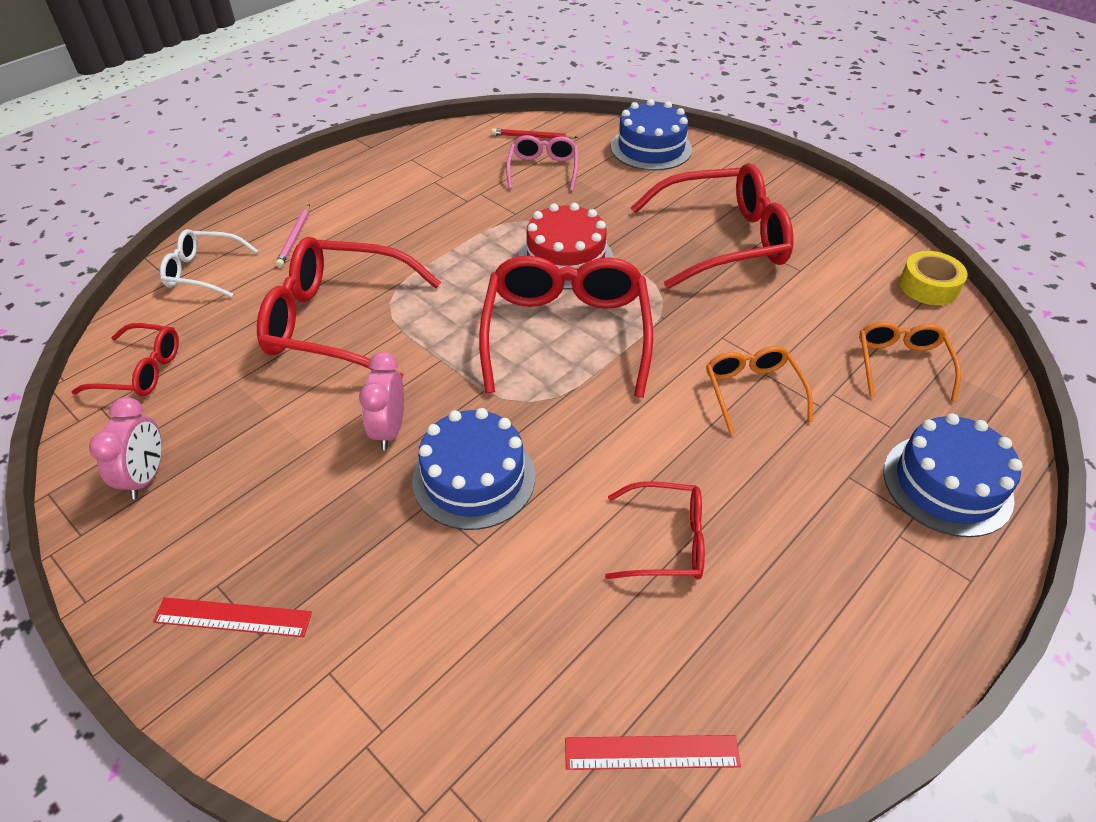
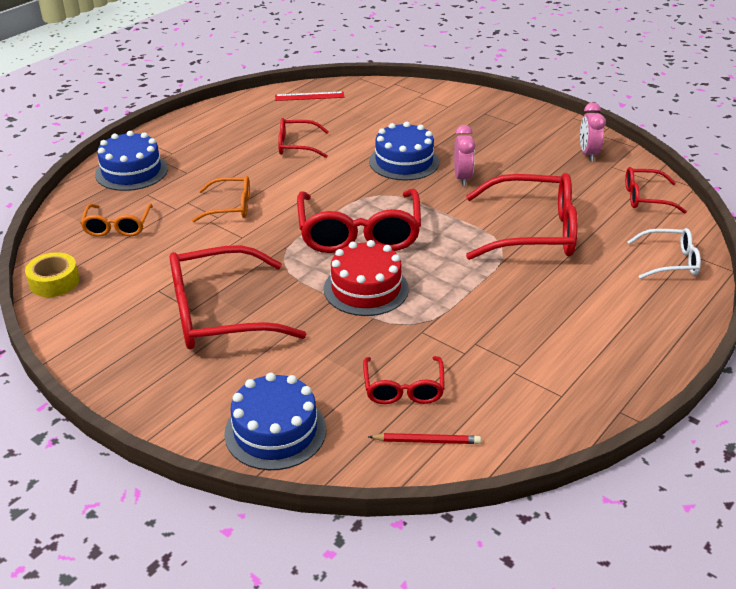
camera: 175 degrees right, 10 degrees down
red ruler [153,597,312,637] -> none
pink pencil [275,204,310,267] -> none
pink glasses [506,135,578,191] -> red glasses [363,356,445,404]
orange glasses [706,346,813,434] -> orange glasses turned 75 degrees counterclockwise [192,176,250,222]

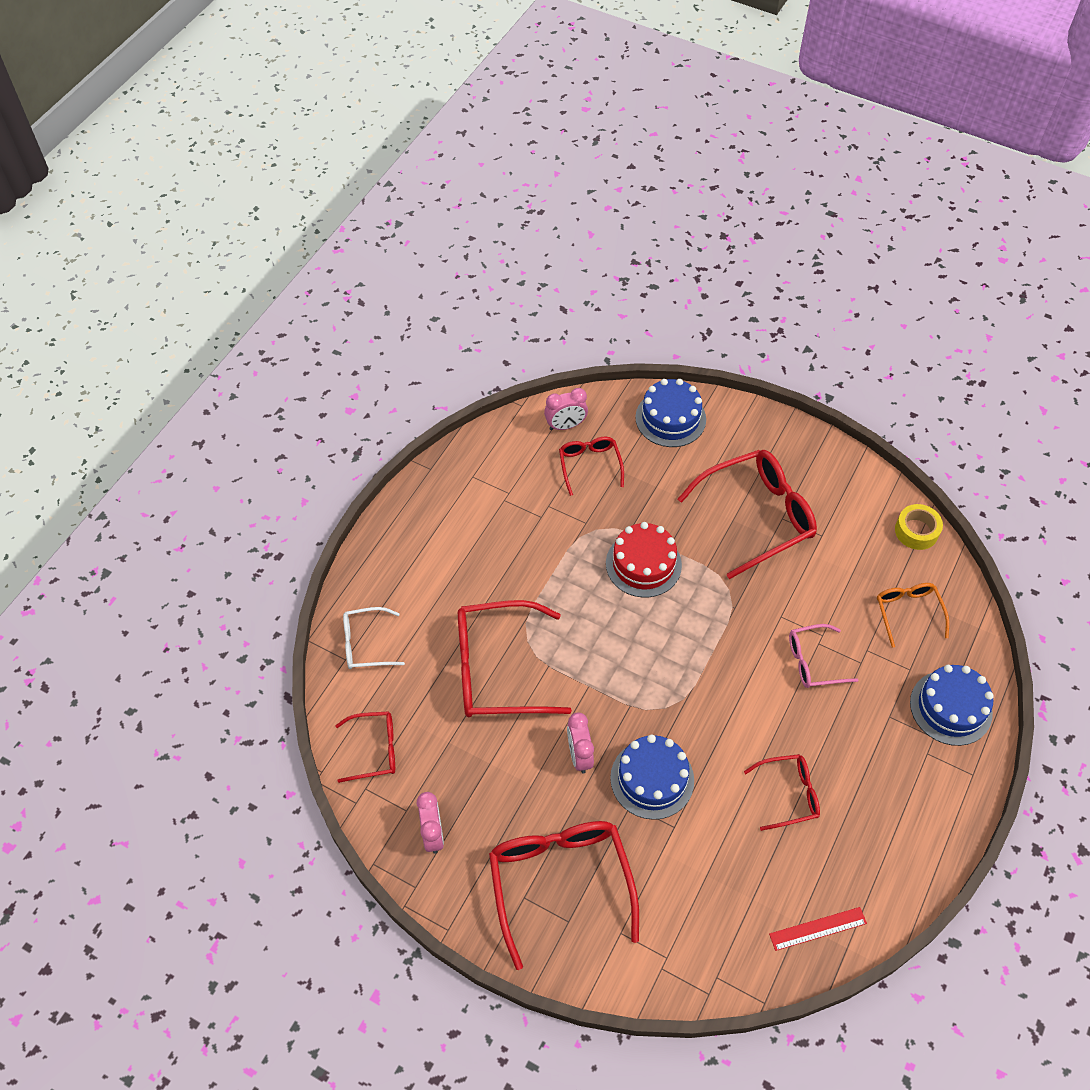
camera: 170 degrees right, 20 degrees up
orange glasses [192,176,250,222] -> pink glasses [789,624,858,688]
red glasses [297,189,421,253] -> red glasses moved to [489,821,639,970]
red pencil [368,433,481,444] -> pink clock [544,388,588,430]

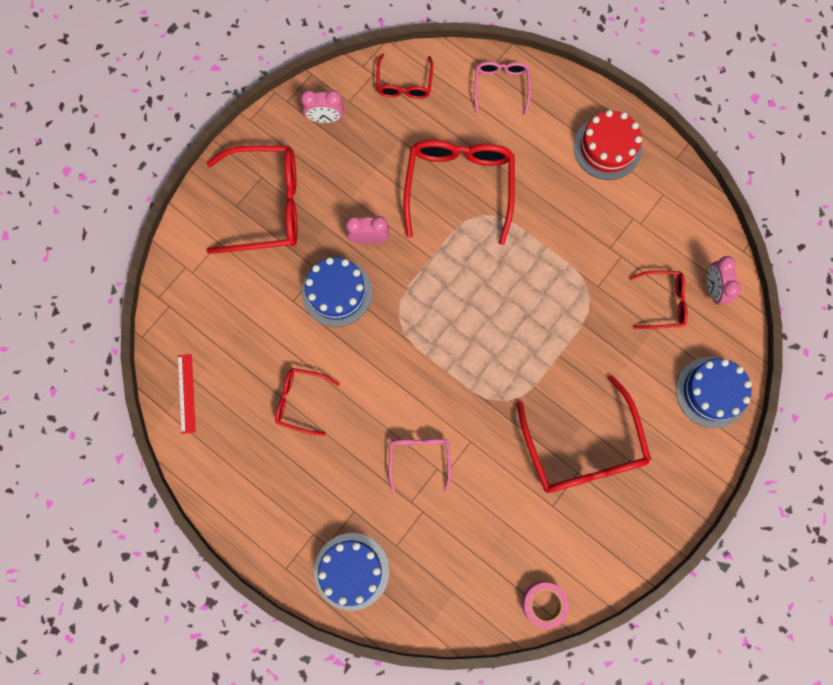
camera: 100 degrees right, 20 degrees up
white glasses [343,607,405,669] -> pink glasses [474,61,531,115]
red cake [606,522,682,598] -> red cake moved to [574,110,642,180]
red glasses [744,754,820,831] -> red glasses turned 105 degrees clockwise [275,368,340,436]
orange glasses [877,583,949,648] -> none
yellow tape [895,504,943,550] -> pink tape [522,581,569,629]

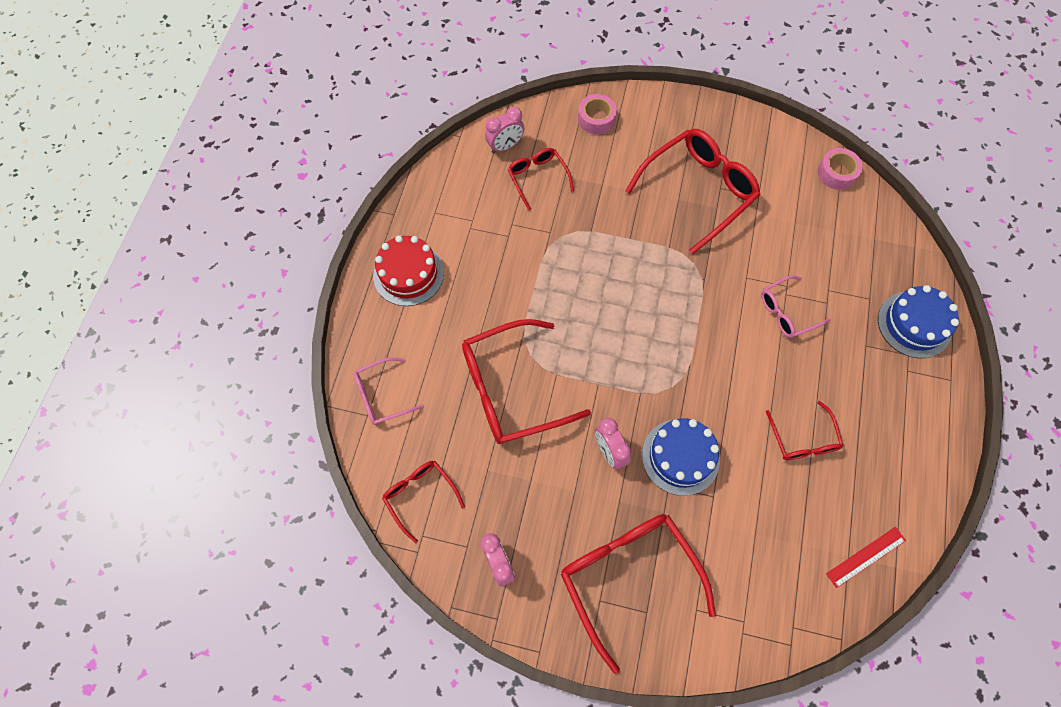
camera: 115 degrees left, 10 degrees down
red glasses [377,54,433,99] -> red glasses turned 105 degrees counterclockwise [382,461,465,543]
blue cake [676,357,752,428] -> pink tape [578,94,617,134]

